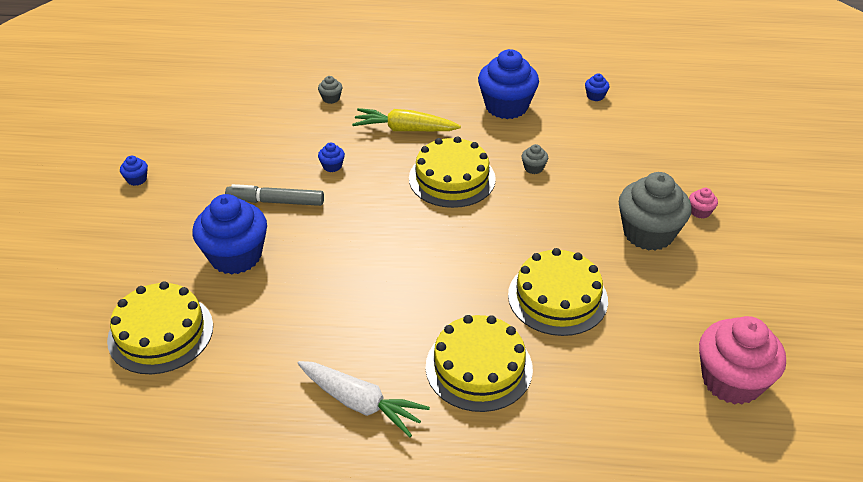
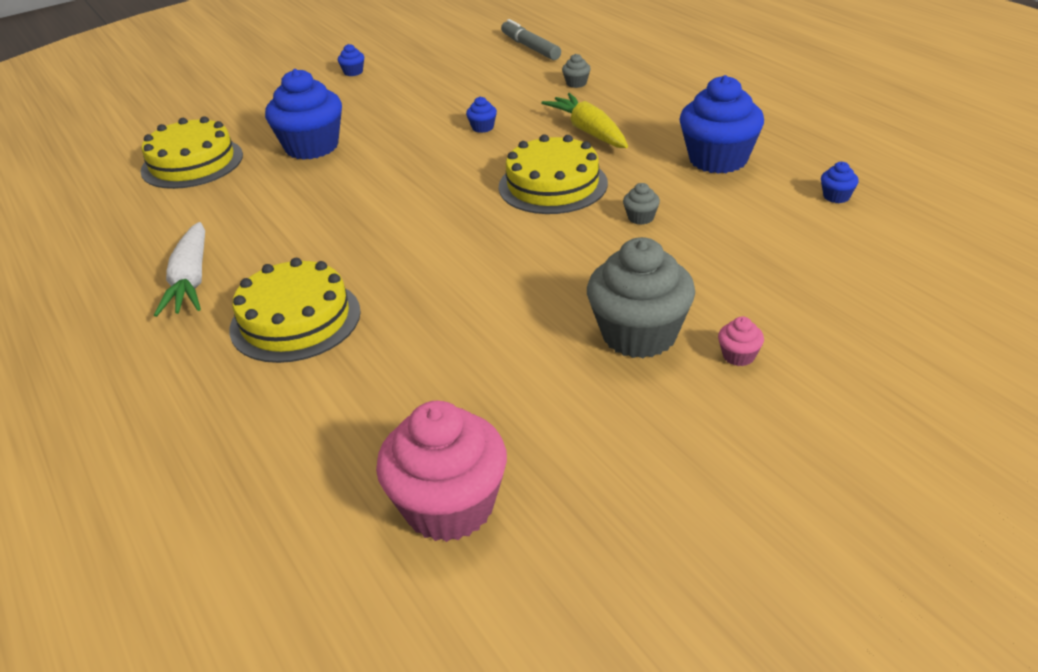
camera: 55 degrees right, 5 degrees down
grey marker [225,184,324,206] -> grey marker moved to [501,19,561,60]
yellow cake [508,248,608,336] -> none

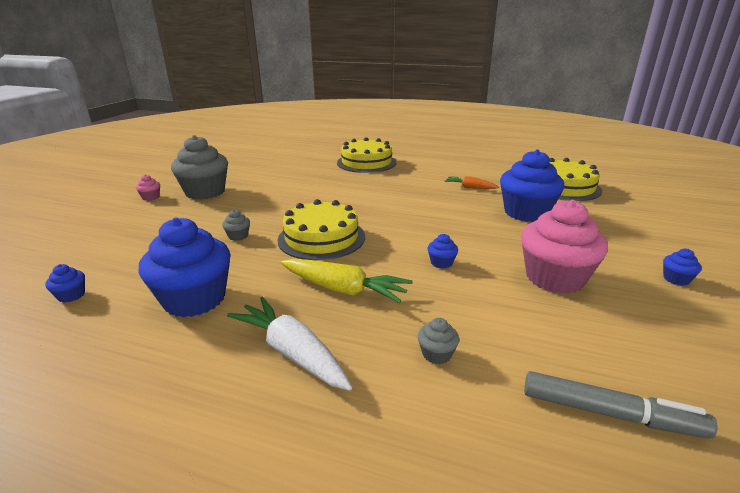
camera: 140 degrees right, 10 degrees down
white carrot [154,222,205,317] -> white carrot moved to [227,296,352,391]
pink cupcake [376,401,507,542] -> pink cupcake moved to [521,200,608,294]
none -> orange carrot [445,176,499,189]

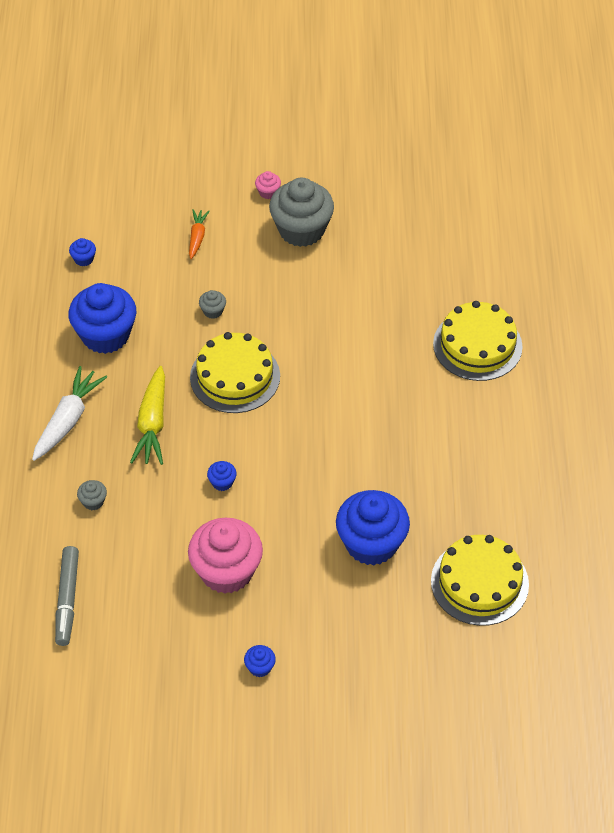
camera: 70 degrees right, 25 degrees up
orange carrot [445,176,499,189] -> orange carrot moved to [189,209,210,259]

